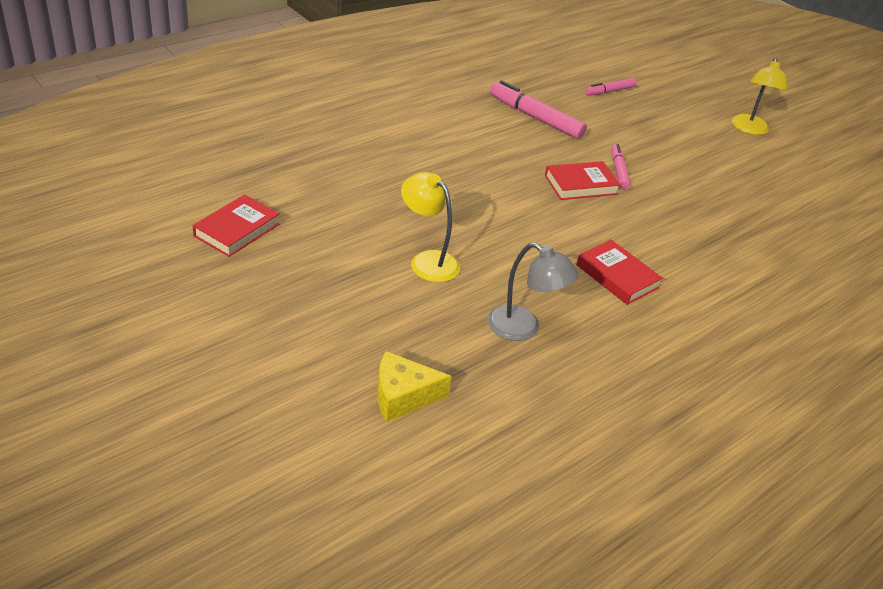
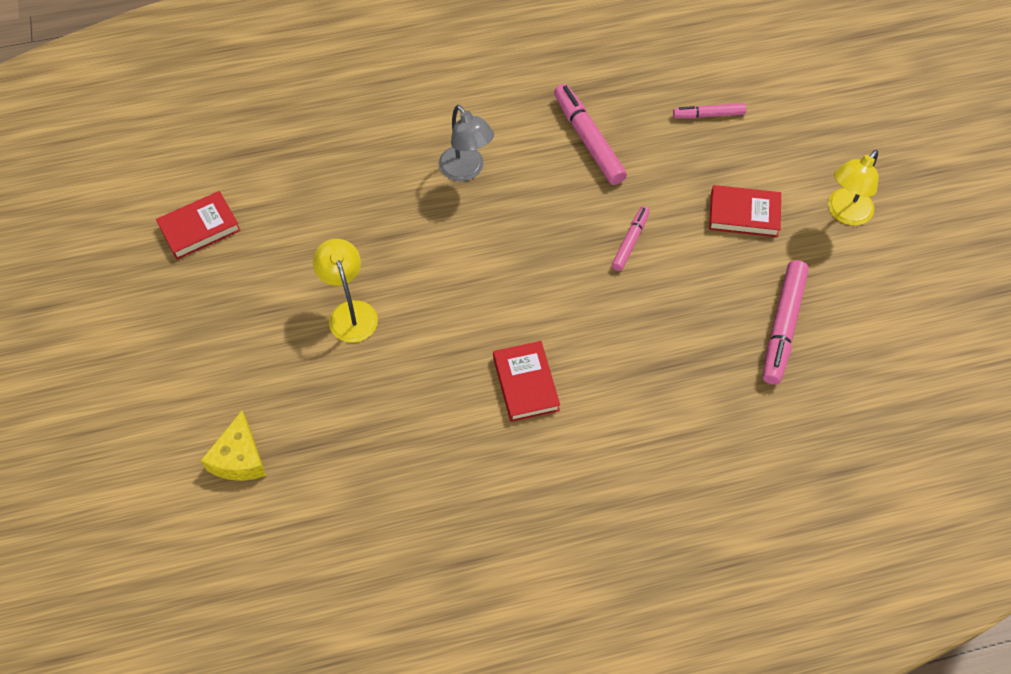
camera: 30 degrees right, 20 degrees up
yellow cheese [377,351,451,422] -> yellow cheese turned 105 degrees counterclockwise [201,411,266,481]
grey lamp [488,242,578,341] -> grey lamp moved to [439,105,494,181]
red book [545,161,621,200] -> red book moved to [709,185,781,237]
none -> pink marker [763,260,809,385]

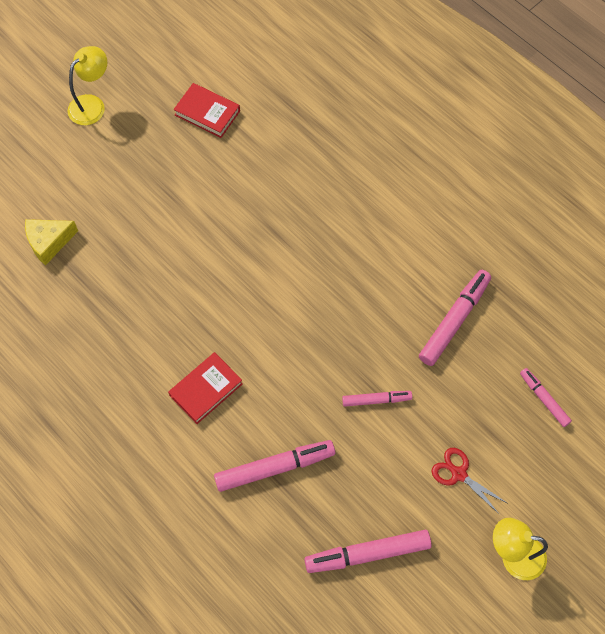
camera: 60 degrees right, 5 degrees up
yellow lamp [313,239,378,343] -> yellow lamp moved to [68,46,107,125]
grey lamp [439,105,494,181] -> none
red book [709,185,781,237] -> red scissors [432,448,507,514]
none -> pink marker [214,440,335,492]

